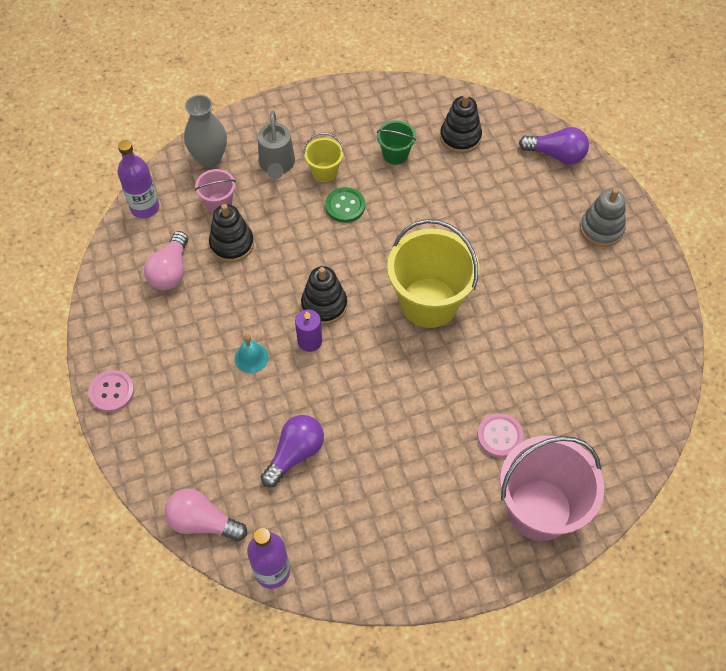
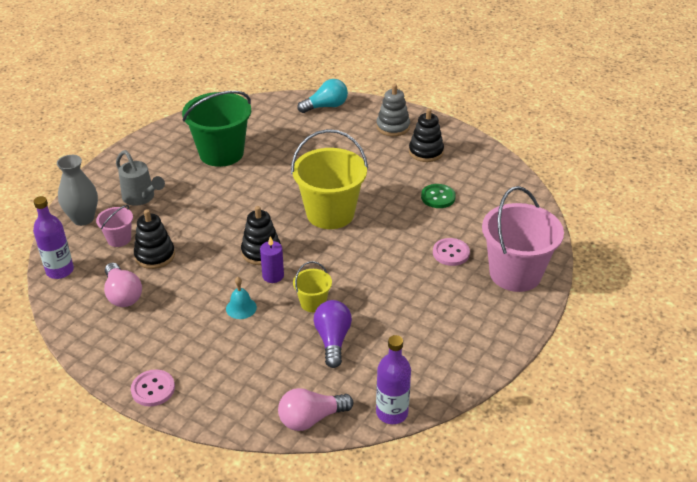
camera: 40 degrees left, 20 degrees down
yellow bucket [303,133,344,182] -> yellow bucket moved to [293,261,332,312]
green button [325,187,365,223] -> green button moved to [421,184,456,208]
green bucket [377,120,416,165] -> green bucket [182,91,251,167], size x2.09
black stacking toy [440,94,482,153] -> black stacking toy moved to [409,108,444,162]
purple light bulb [519,127,589,164] -> turquoise light bulb [297,79,348,113]

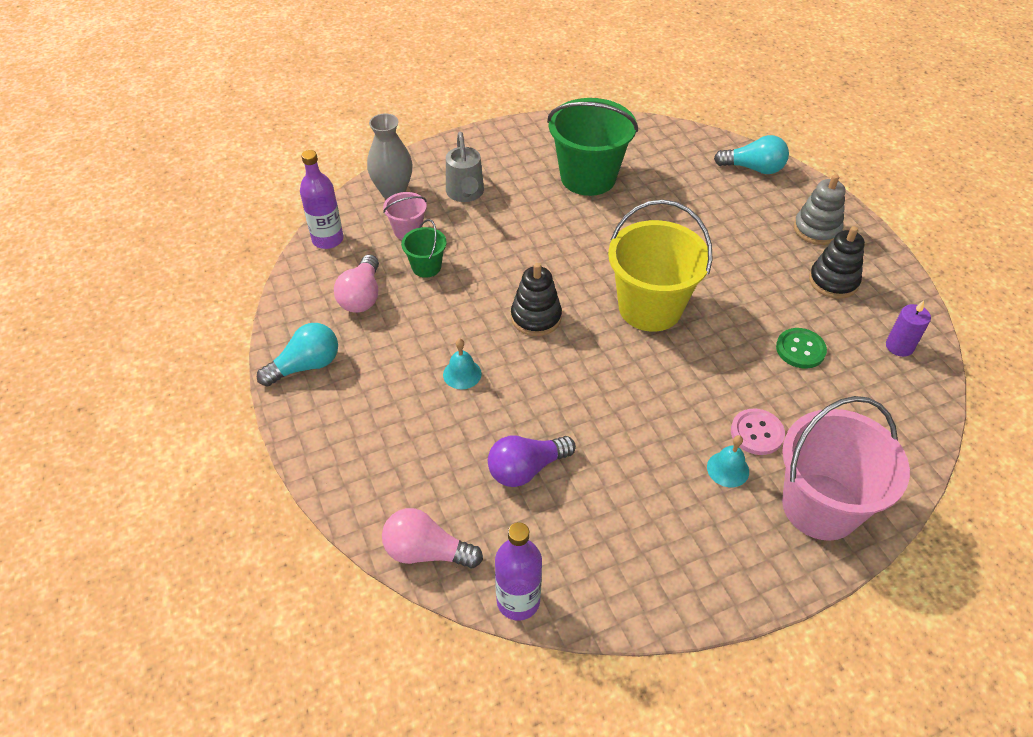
camera: 35 degrees right, 10 degrees up
pink button [131,370,175,406] -> none
black stacking toy [134,209,175,269] -> green bucket [401,219,447,278]
purple candle [260,236,284,283] -> purple candle moved to [886,300,931,357]
yellow bucket [293,261,332,312] -> none
purple light bulb [314,300,352,368] -> purple light bulb turned 150 degrees counterclockwise [488,436,576,487]
none -> turquoise light bulb [257,323,338,387]
none -> turquoise bell [707,435,749,487]

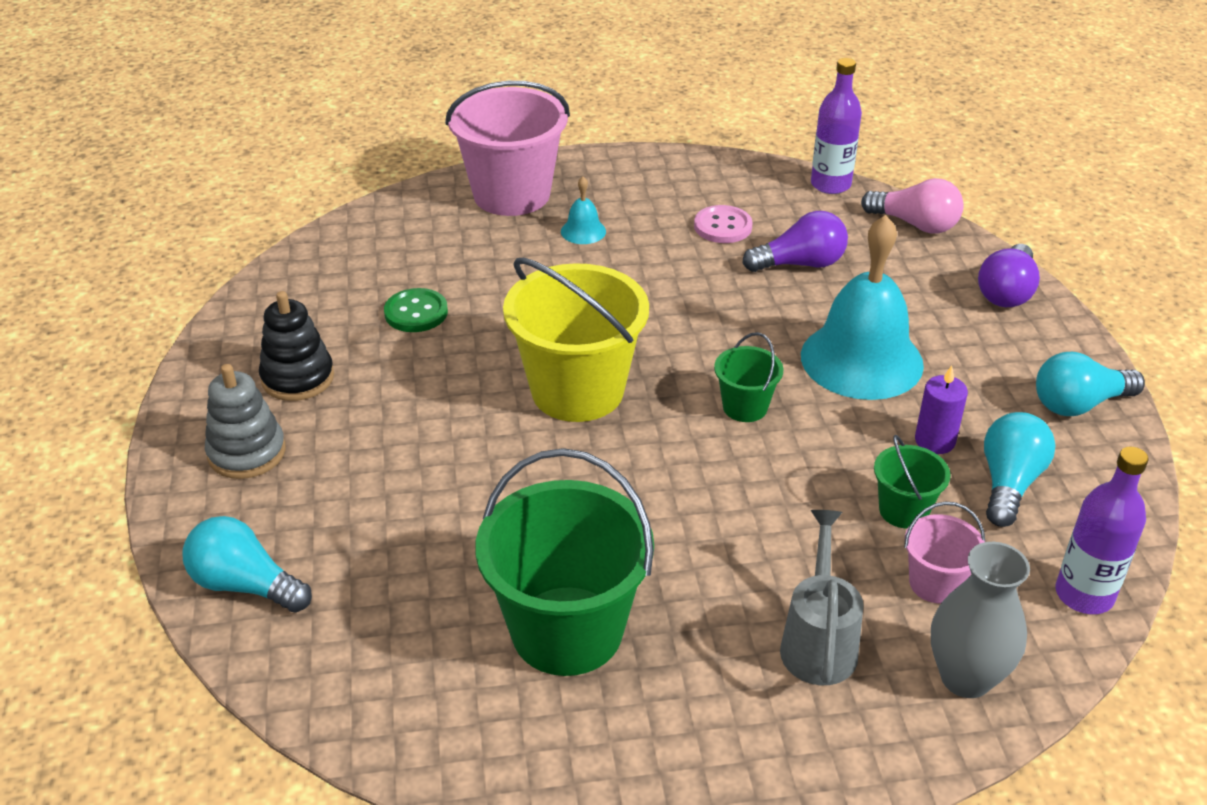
camera: 165 degrees left, 10 degrees down
pink light bulb [334,254,379,313] -> turquoise light bulb [984,412,1056,527]
turquoise bell [443,339,482,390] -> turquoise bell [801,215,924,400], size x2.37
black stacking toy [511,263,562,336] -> green bucket [714,332,784,422]
pink button [731,409,785,455] -> pink button moved to [694,205,753,243]
purple candle [886,300,931,357] -> purple candle moved to [915,365,968,454]
none -> purple light bulb [978,244,1040,307]

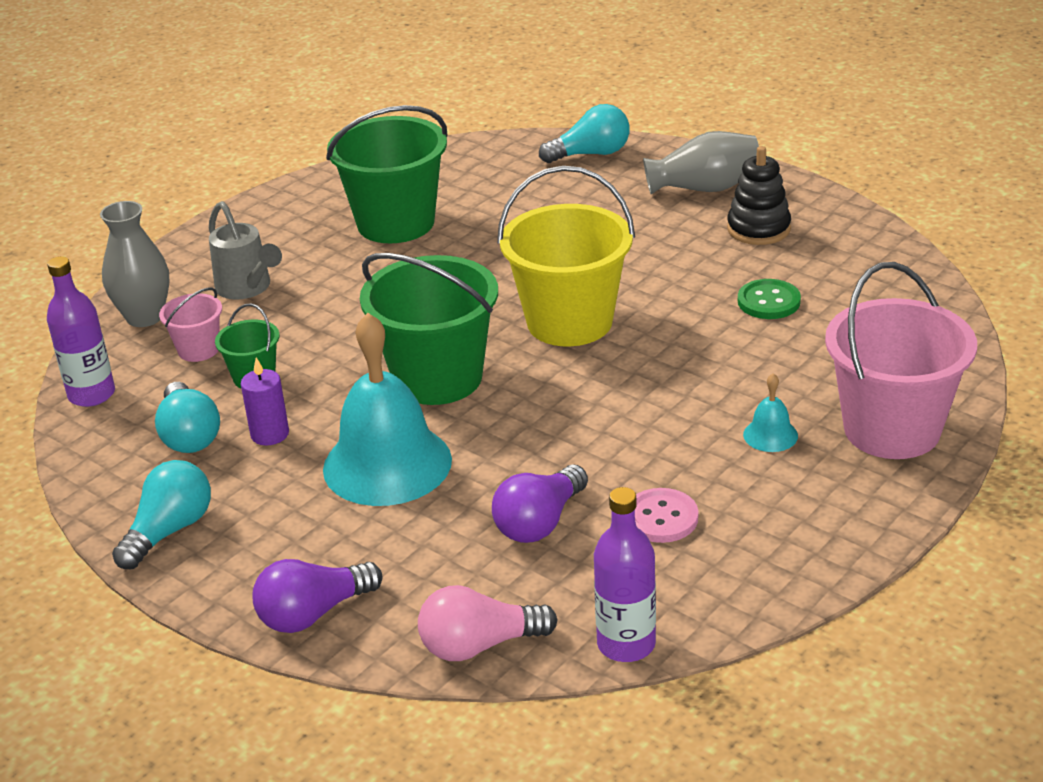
camera: 140 degrees right, 5 degrees down
grey stacking toy [205,364,286,479] -> grey vase [643,131,759,194]
green bucket [714,332,784,422] -> green bucket [360,253,498,405], size x2.09
purple light bulb [978,244,1040,307] -> purple light bulb turned 105 degrees counterclockwise [253,559,383,633]

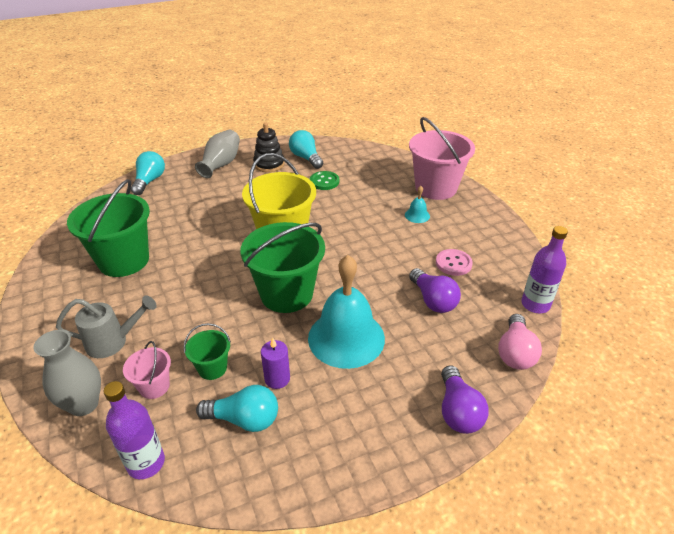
camera: 65 degrees left, 5 degrees up
turquoise light bulb [112,460,211,569] -> turquoise light bulb moved to [289,130,323,169]

